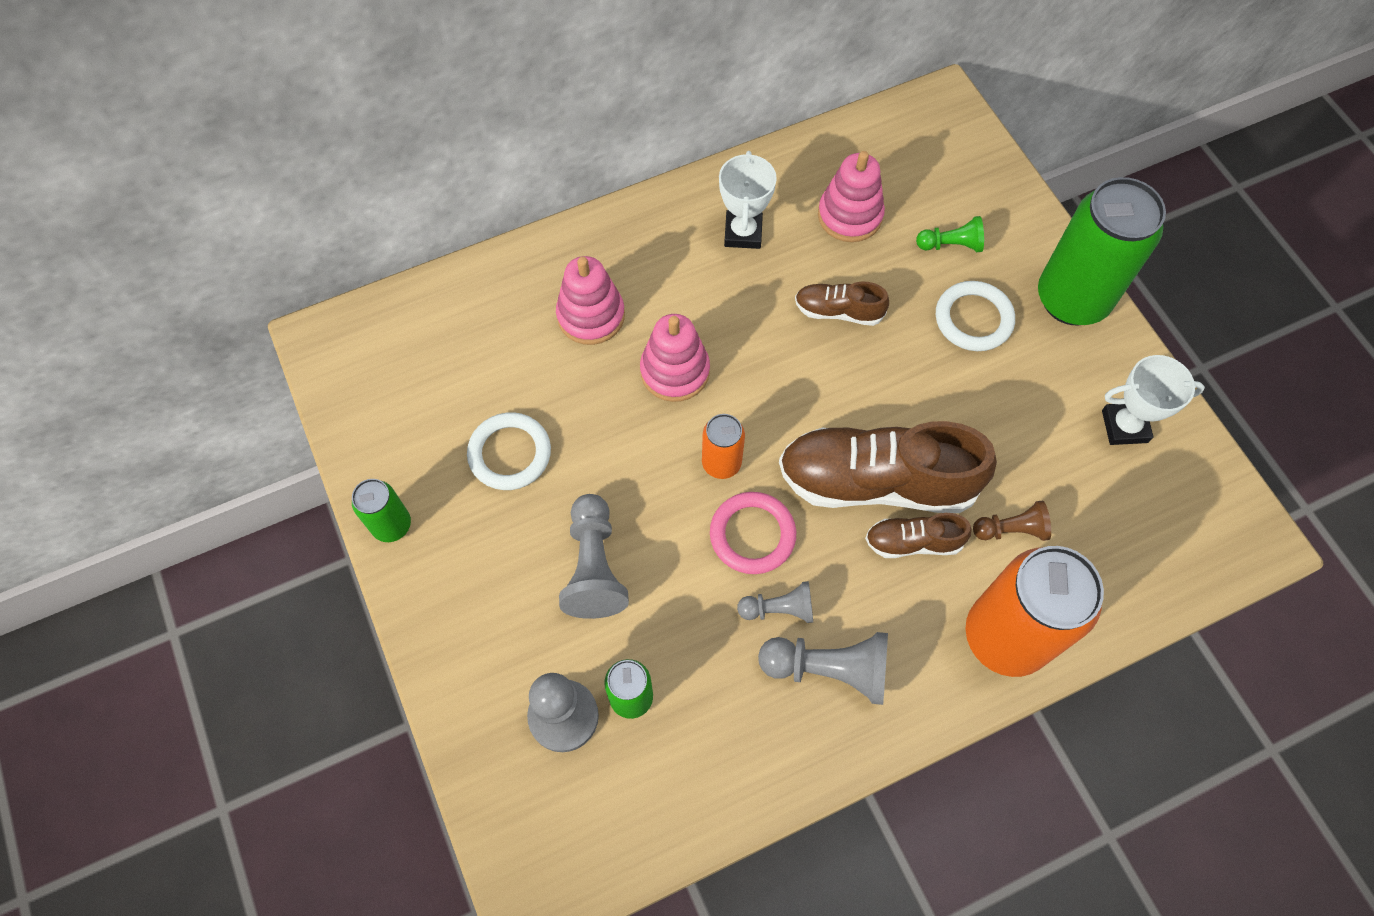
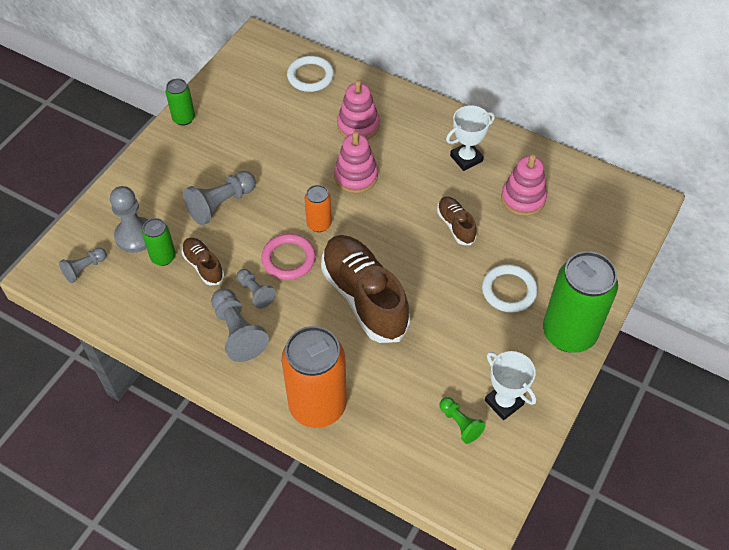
camera: 55 degrees right, 10 degrees down
white ring [467,412,551,490] -> white ring moved to [287,56,334,92]
brown shoe [865,513,972,558] -> brown shoe moved to [182,238,224,286]
green pawn [916,216,984,252] -> green pawn moved to [439,397,485,444]
brown pawn [973,500,1051,541] -> none
none -> grey pawn [59,247,107,283]

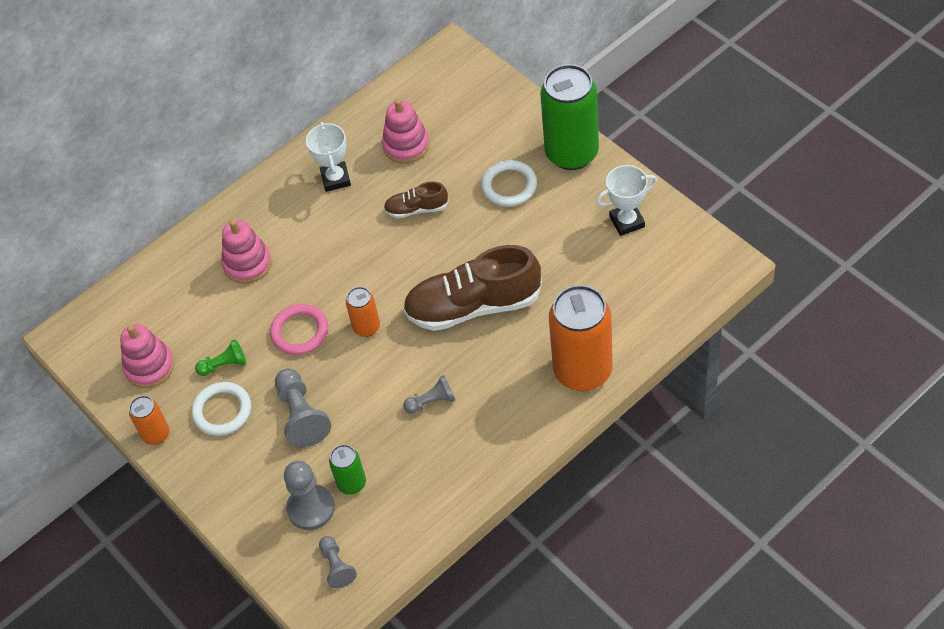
camera: 65 degrees left, 0 degrees up
green can [165,78,195,126] -> orange can [129,396,169,445]
brown shoe [182,238,224,286] -> none
grey pawn [211,288,269,362] -> none
pink ring [261,234,316,280] -> pink ring moved to [270,304,328,355]
white ring [287,56,334,92] -> white ring moved to [192,382,251,436]
pink stacking toy [334,132,378,193] -> pink stacking toy moved to [120,324,174,388]
green pawn [439,397,485,444] -> green pawn moved to [195,339,246,376]

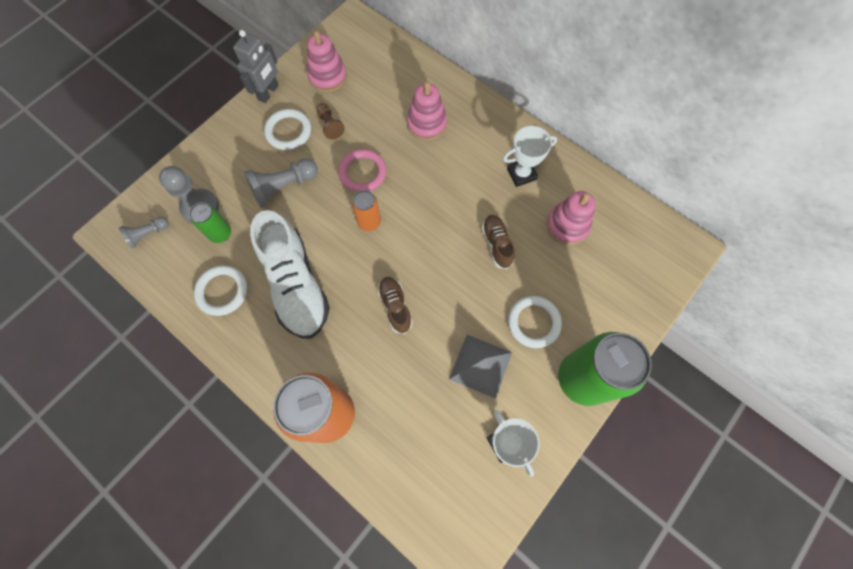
camera: 75 degrees right, 15 degrees up
orange can [129,396,169,445] -> grey robot [233,30,279,103]
green pawn [195,339,246,376] -> brown pawn [316,103,345,139]
brown shoe [403,245,542,331] -> brown shoe [377,277,413,334], size x0.48
grey pawn [403,375,455,414] -> white shoe [250,210,330,339]
none -> white ring [194,265,247,316]
none -> grey pyramid [449,335,512,399]

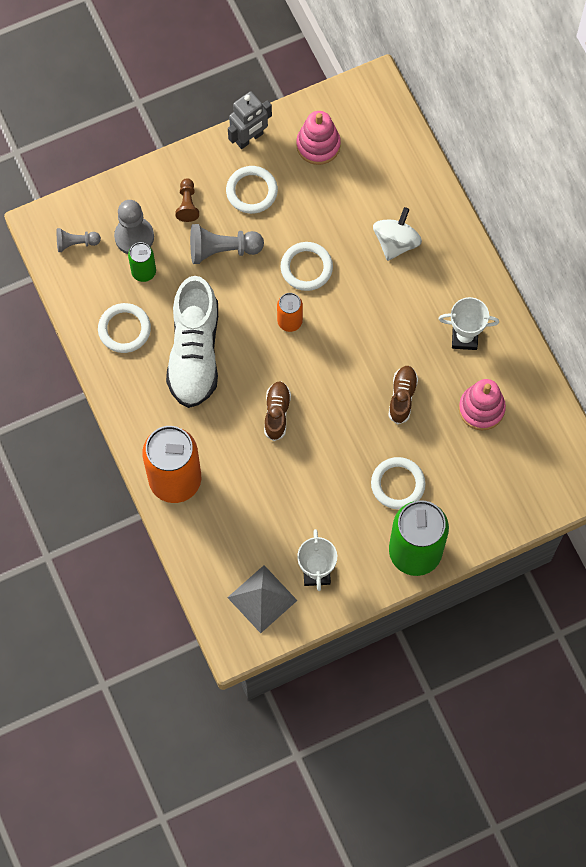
camera: 25 degrees right, 0 degrees up
brown pawn [316,103,345,139] -> brown pawn moved to [175,178,199,222]
pink ring [338,149,387,192] -> white ring [280,242,333,291]
pink stacking toy [407,81,447,141] -> white spinning top [373,207,422,261]
grey pyramid [449,335,512,399] -> grey pyramid moved to [227,565,298,633]

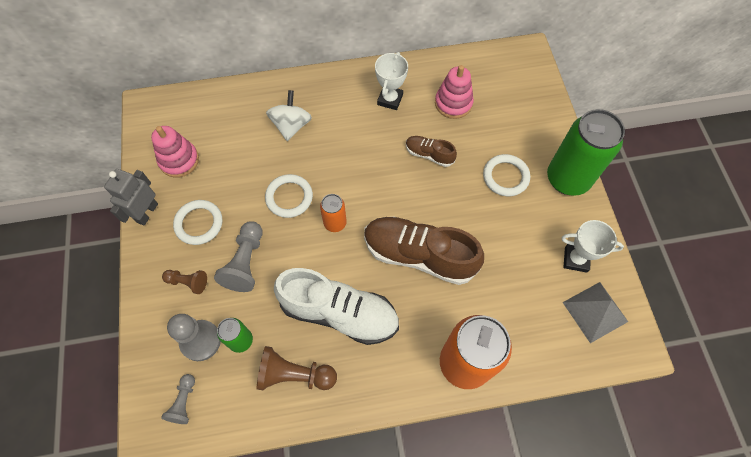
camera: 75 degrees left, 5 degrees down
white ring [98,303,151,353] -> brown pawn [257,346,337,391]
grey robot [228,92,272,149] -> grey robot turned 135 degrees counterclockwise [104,169,158,226]
brown shoe [264,382,291,441] -> brown shoe [364,216,484,285], size x2.06
white spinning top [373,207,422,261] -> white spinning top turned 60 degrees clockwise [266,90,312,141]

